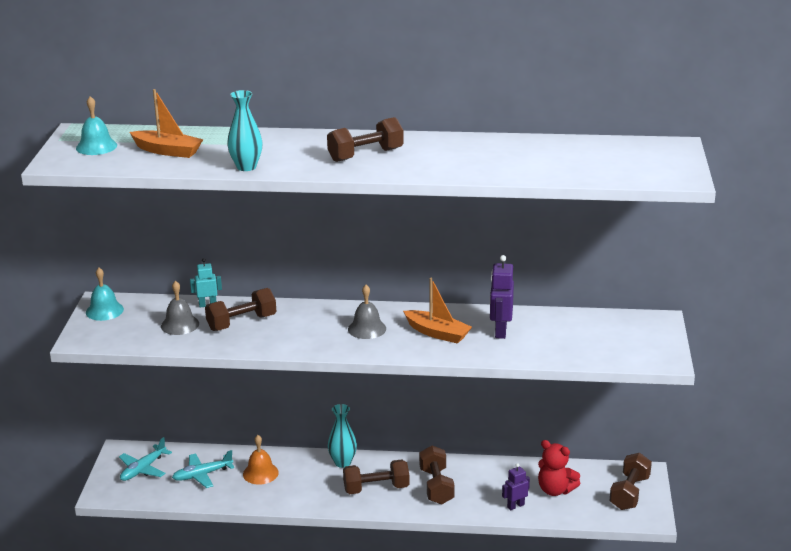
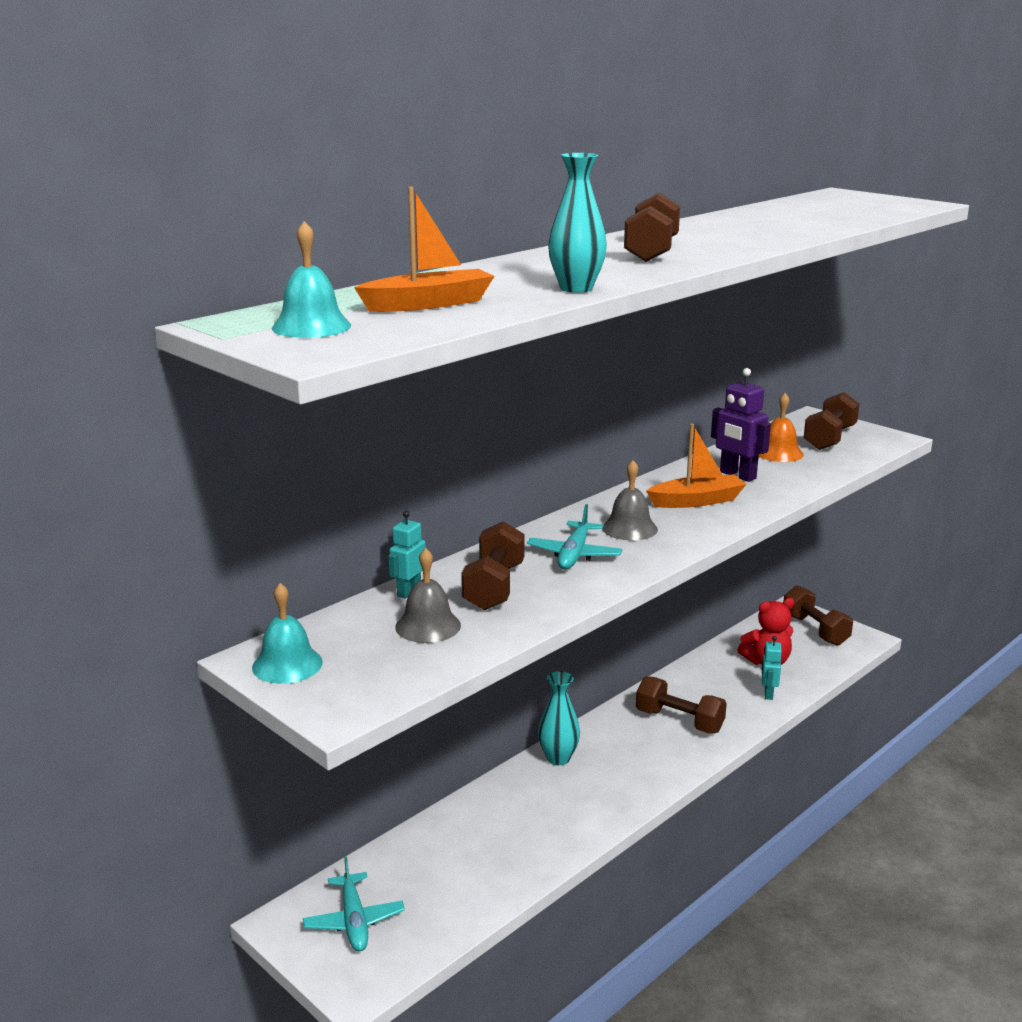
camera: 50 degrees left, 5 degrees down
turquoise plane [172,450,234,488] -> turquoise plane moved to [527,504,622,569]
orange bell [243,435,279,485] -> orange bell moved to [759,393,804,462]
brown dumbbell [343,460,409,494] -> brown dumbbell moved to [804,392,859,450]
purple robot [502,463,530,510] -> turquoise robot [762,636,782,700]

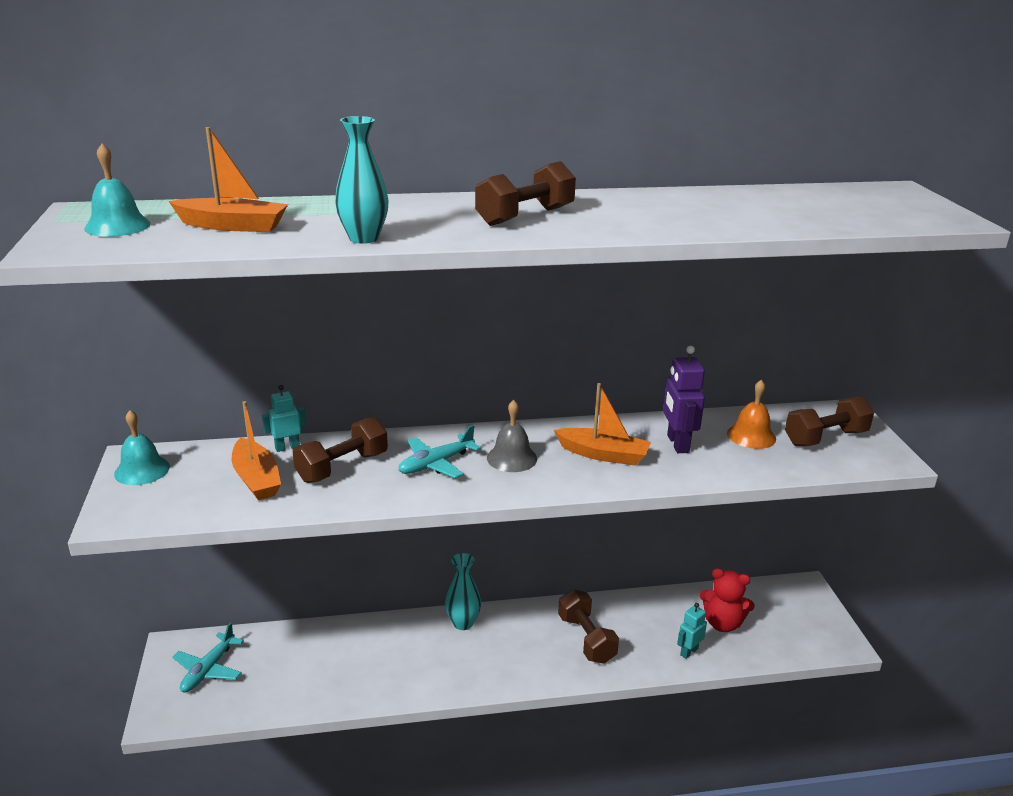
camera: 35 degrees right, 5 degrees up
grey bell [395,548,461,643] -> orange boat [232,401,281,500]
brown dumbbell [784,585,853,646] -> none

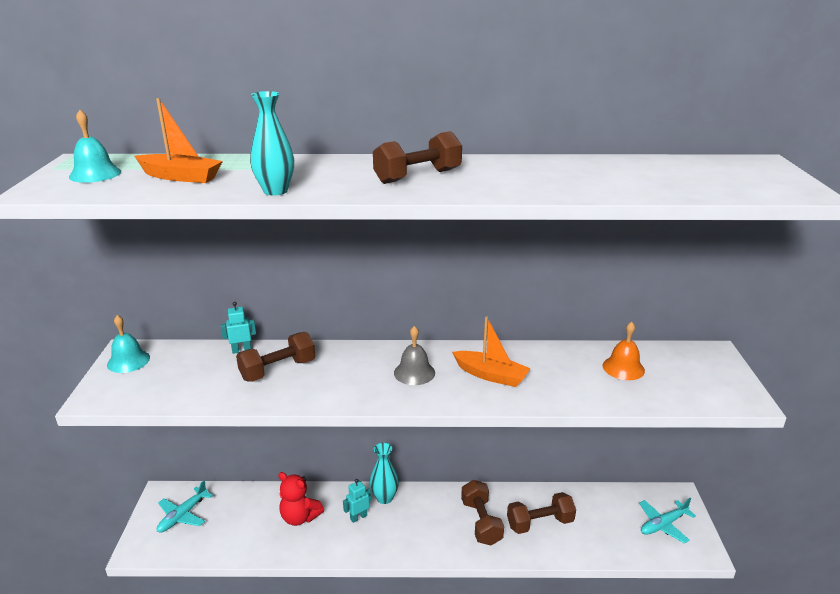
camera: 10 degrees right, 0 degrees up
orange boat [232,401,281,500] -> none
turquoise plane [398,425,481,478] -> turquoise plane moved to [639,498,696,544]
purple robot [663,346,705,453] -> none
turquoise robot [677,603,707,659] -> turquoise robot moved to [343,479,371,523]
red teddy bear [700,568,755,632] -> red teddy bear moved to [278,472,324,526]
brown dumbbell [785,397,874,446] -> brown dumbbell moved to [507,492,576,534]

